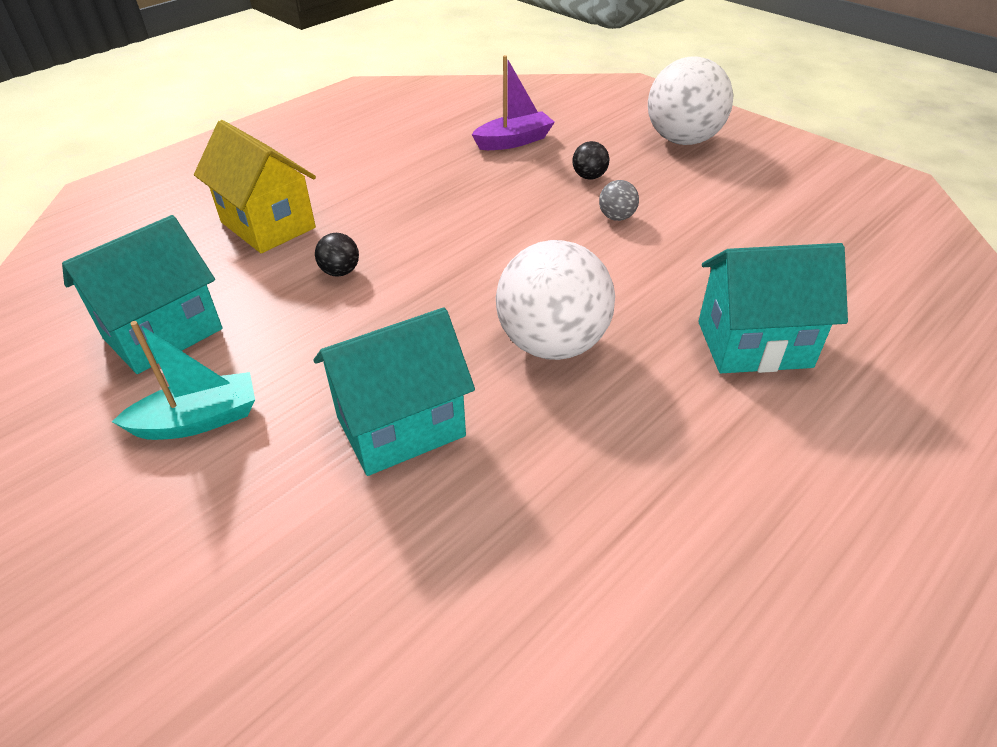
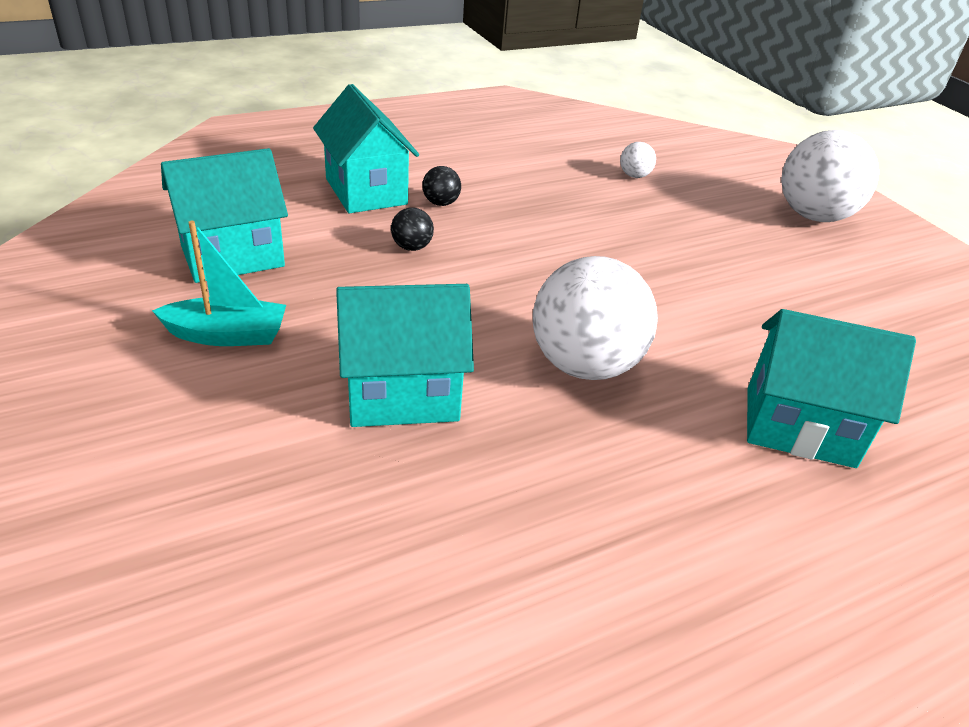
camera: 15 degrees right, 5 degrees down
yellow house [194,120,316,253] -> turquoise house [313,84,419,213]
purple boat [471,55,555,150] -> white ball [620,142,656,178]
black ball [572,141,609,180] -> black ball moved to [422,166,461,206]
grey ball [599,180,639,221] -> none

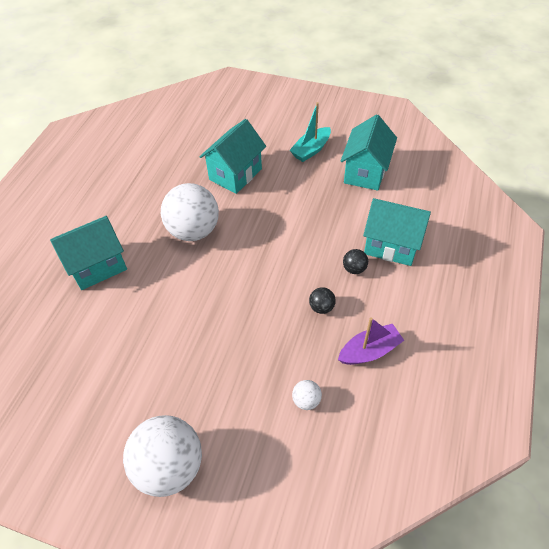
camera: 140 degrees right, 15 degrees up
black ball [391,208,434,251] -> black ball moved to [309,287,336,314]
none -> purple boat [338,317,404,365]

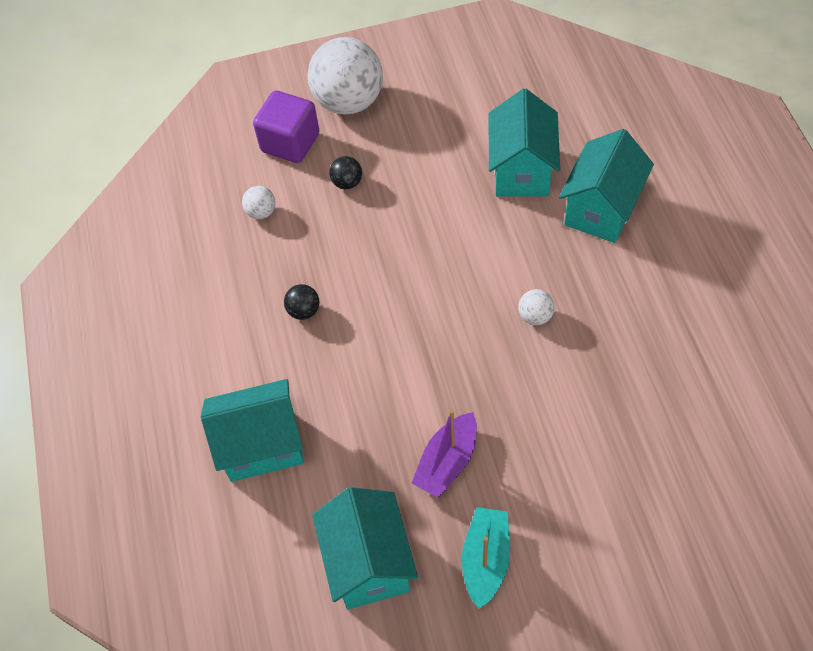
camera: 150 degrees right, 5 degrees up
white ball [161,183,219,241] -> white ball [518,289,555,325], size x0.42
turquoise house [200,119,266,194] -> turquoise house moved to [489,89,560,196]
purple boat [338,317,404,365] -> purple boat moved to [412,410,477,498]
black ball [343,249,368,274] -> black ball moved to [329,156,362,189]
none -> purple cube [253,91,319,163]

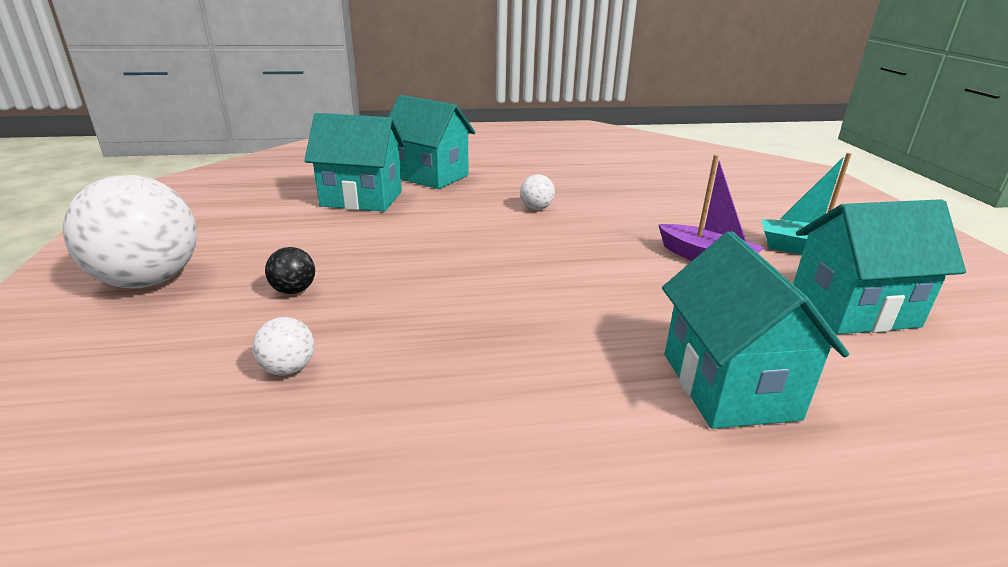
camera: 90 degrees left, 30 degrees down
purple cube [253,91,319,163] -> none
black ball [284,284,319,320] -> none

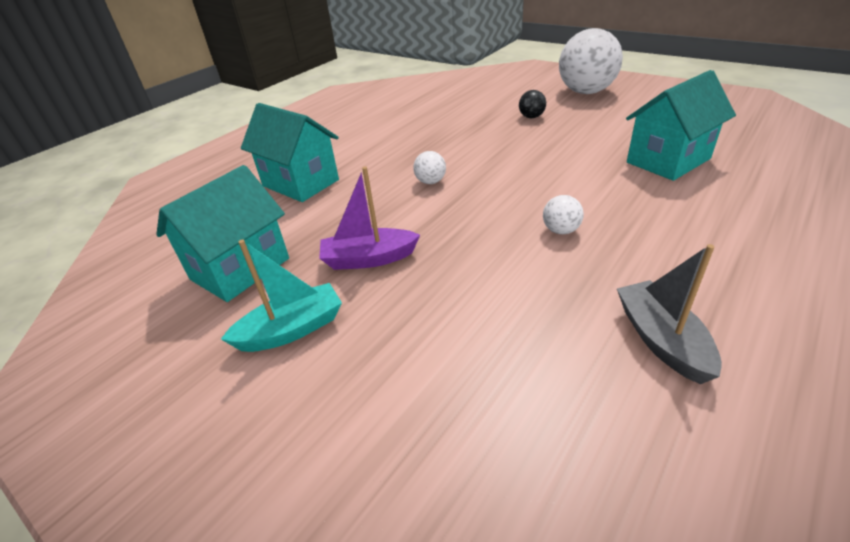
camera: 140 degrees right, 10 degrees up
white ball [252,317,315,376] -> white ball moved to [413,151,446,184]
turquoise house [389,95,475,189] -> none
none -> grey boat [617,244,722,384]

